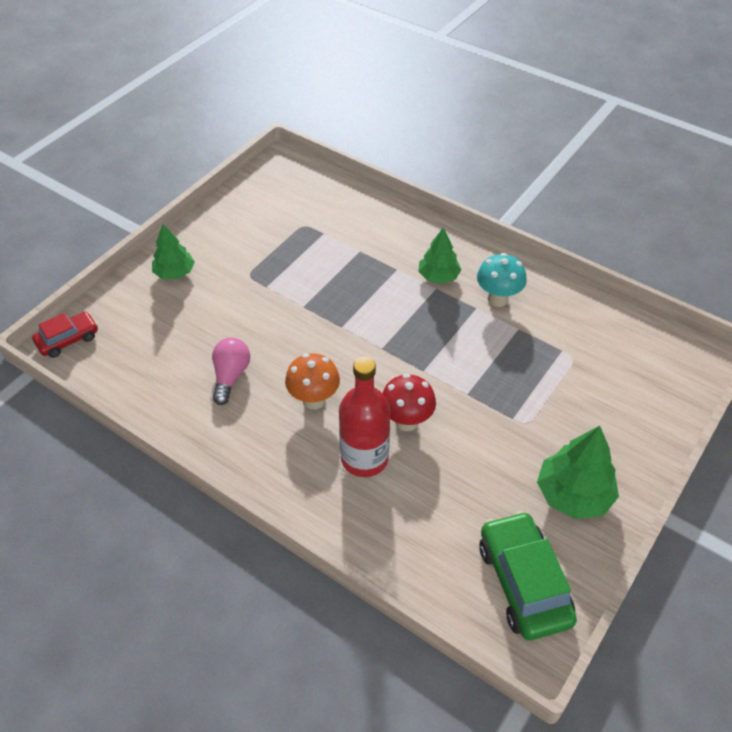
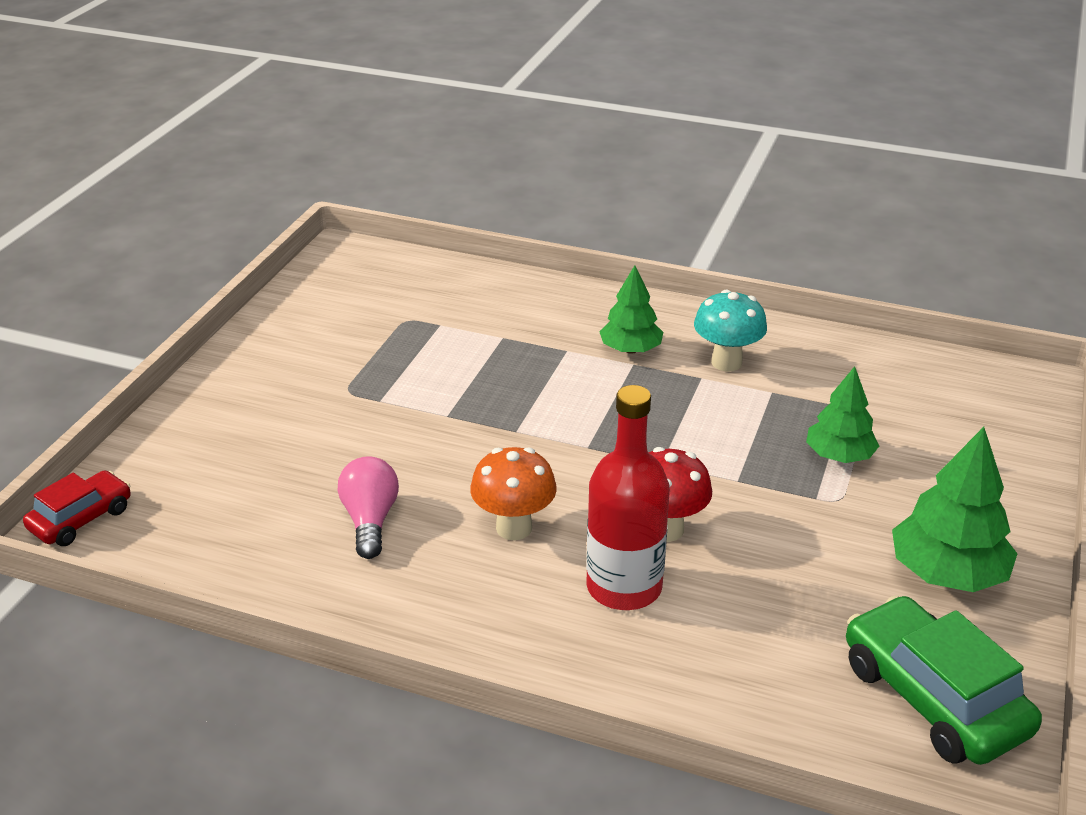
camera: 15 degrees left, 15 degrees down
green tree [152,224,195,279] -> green tree moved to [806,366,879,463]

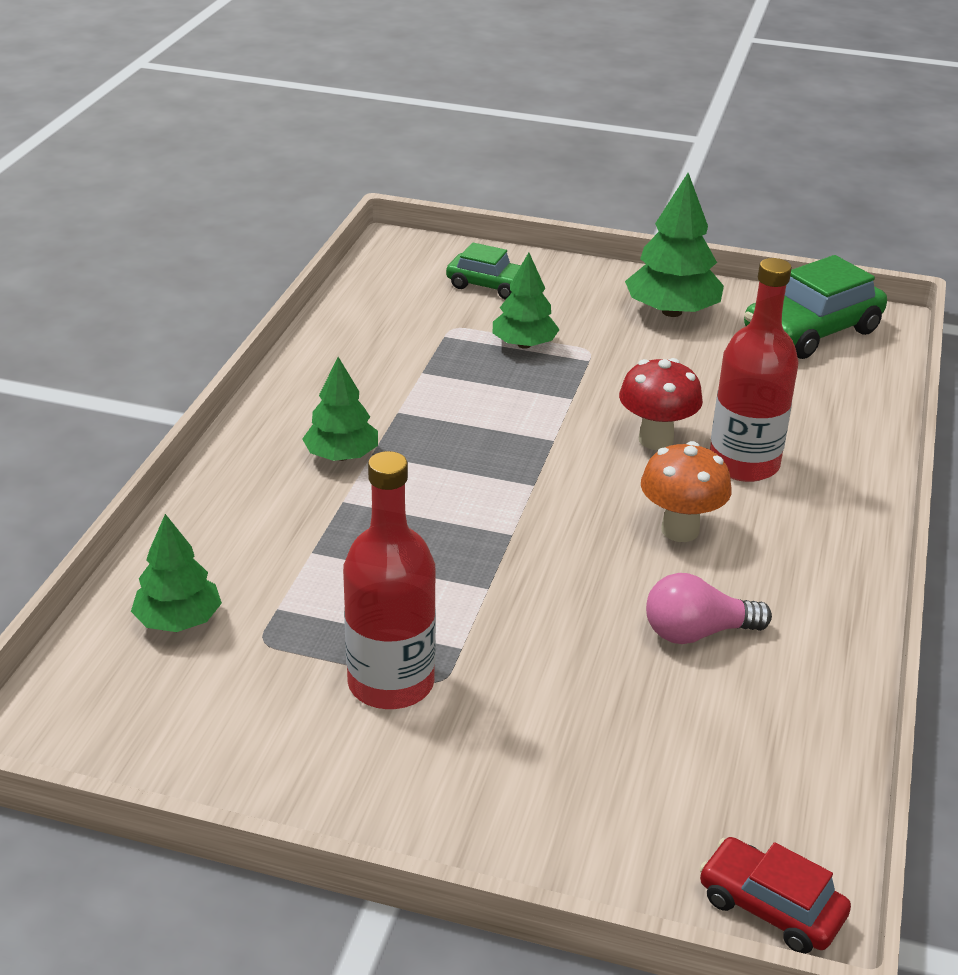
camera: 95 degrees left, 0 degrees up
turquoise mushroom [694,289,767,372] -> none
none -> green tree [131,514,222,632]
none -> red bottle [343,451,436,709]
none -> green car [446,243,521,299]

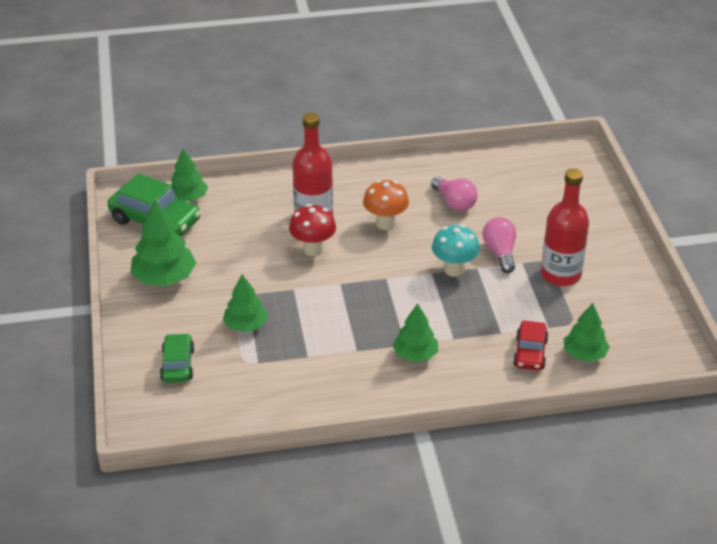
camera: 115 degrees left, 5 degrees up
red car [699,837,851,954] -> red car moved to [513,320,548,370]
none -> green tree [171,148,208,201]
none -> turquoise mushroom [432,225,480,277]
none -> pink light bulb [482,217,516,273]

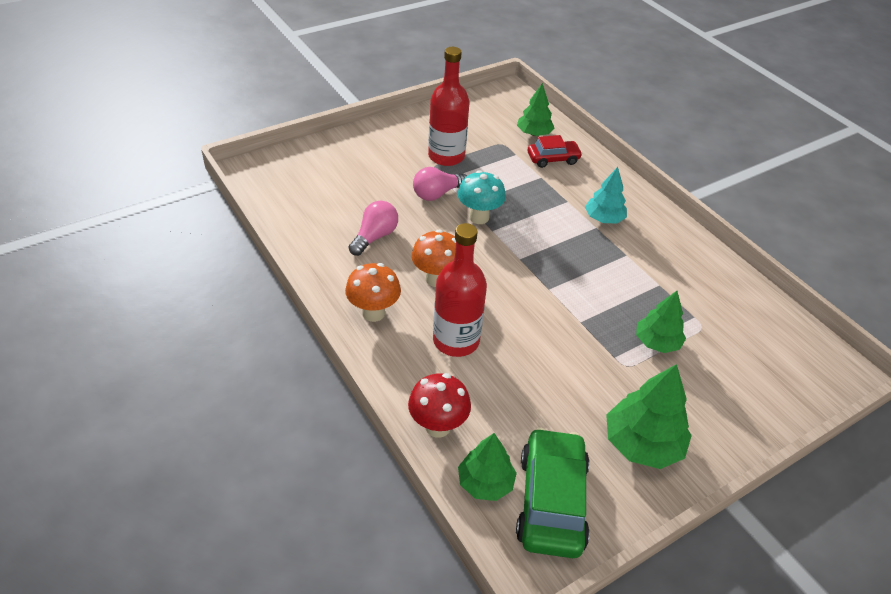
camera: 115 degrees left, 5 degrees up
green car [160,333,194,382] -> none
red mushroom [289,204,336,256] -> red mushroom moved to [408,373,471,438]
green tree [392,303,438,362] -> turquoise tree [585,167,627,223]
none -> orange mushroom [345,263,401,322]

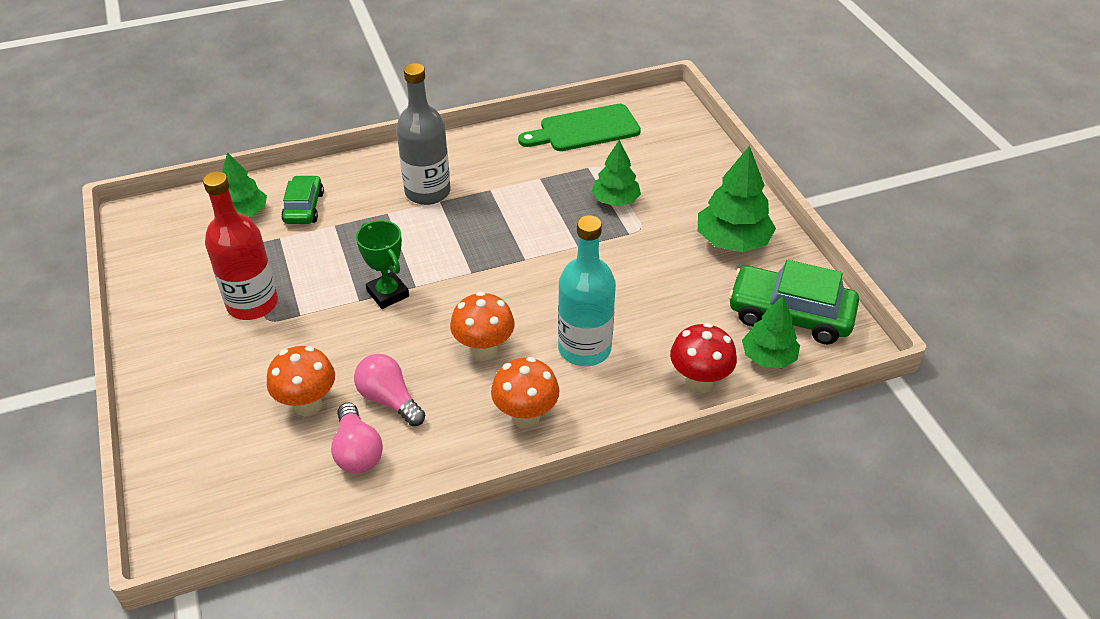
camera: 75 degrees left, 0 degrees up
pink light bulb [413,167,467,201] -> pink light bulb moved to [331,403,383,474]
red bottle [433,223,487,357] -> turquoise bottle [558,215,616,366]
turquoise mushroom [458,170,506,224] -> green trophy [356,220,409,309]
red car [528,135,583,168] -> green car [281,175,324,224]
turquoise tree [585,167,627,223] -> grey bottle [396,63,450,205]
none -> orange mushroom [267,346,335,416]
none -> green cutting board [518,104,641,151]

